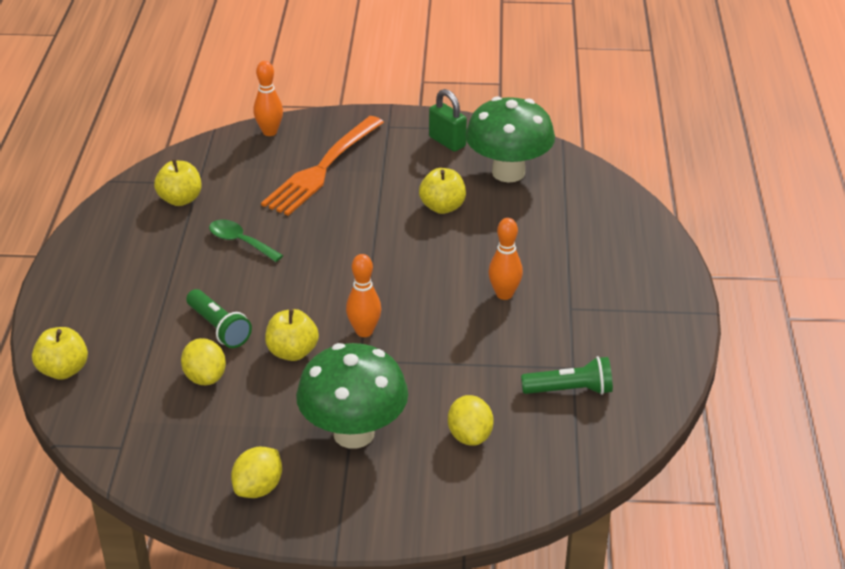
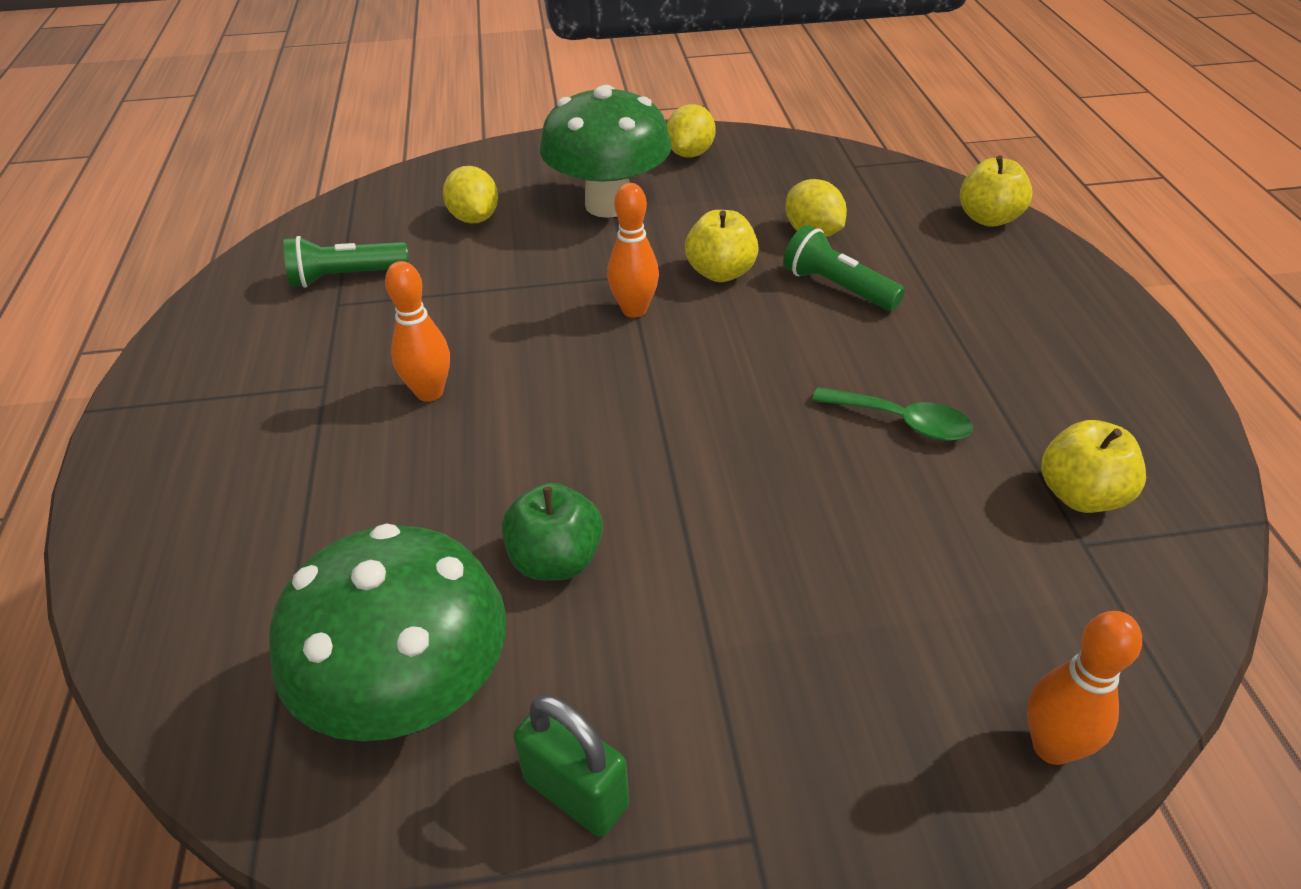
camera: 170 degrees right, 5 degrees up
orange fork [261,116,384,216] -> none
yellow apple [419,168,466,214] -> green apple [502,483,603,580]

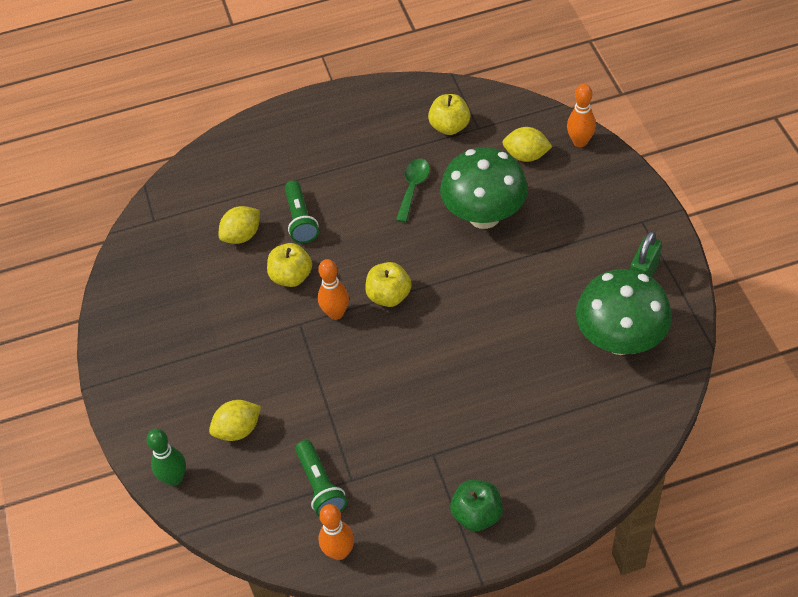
camera: 95 degrees left, 10 degrees up
orange bowling pin [385,261,450,402] -> orange bowling pin moved to [319,504,354,560]
green apple [502,483,603,580] -> green apple moved to [450,480,503,532]
green mushroom [540,85,672,218] -> green mushroom moved to [440,147,528,229]
yellow lemon [667,104,716,157] -> yellow lemon moved to [503,127,553,162]
green flashlight [783,225,905,311] -> green flashlight turned 45 degrees counterclockwise [285,181,319,244]
yellow apple [960,155,1033,227] -> yellow apple moved to [365,262,411,307]
none -> green bowling pin [147,429,186,486]

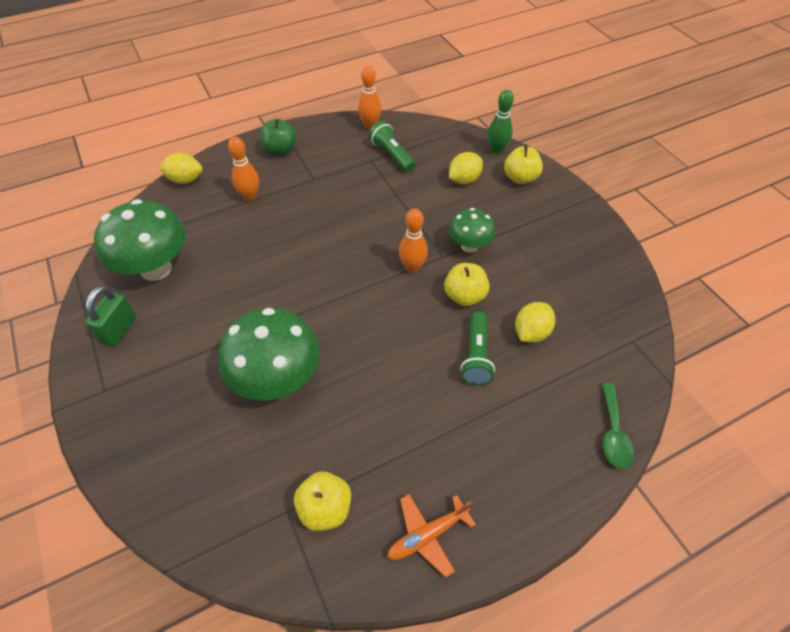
camera: 165 degrees right, 0 degrees up
green flashlight [285,181,319,244] -> green flashlight turned 150 degrees counterclockwise [460,311,495,385]
yellow apple [365,262,411,307] -> yellow apple moved to [504,146,543,184]
green spoon [396,159,430,223] -> green spoon moved to [602,383,634,469]
yellow lemon [503,127,553,162] -> yellow lemon moved to [159,153,203,184]
orange bowling pin [567,84,596,147] -> orange bowling pin moved to [228,137,259,201]
none -> orange plane [387,494,476,577]
none -> green mushroom [449,208,495,253]

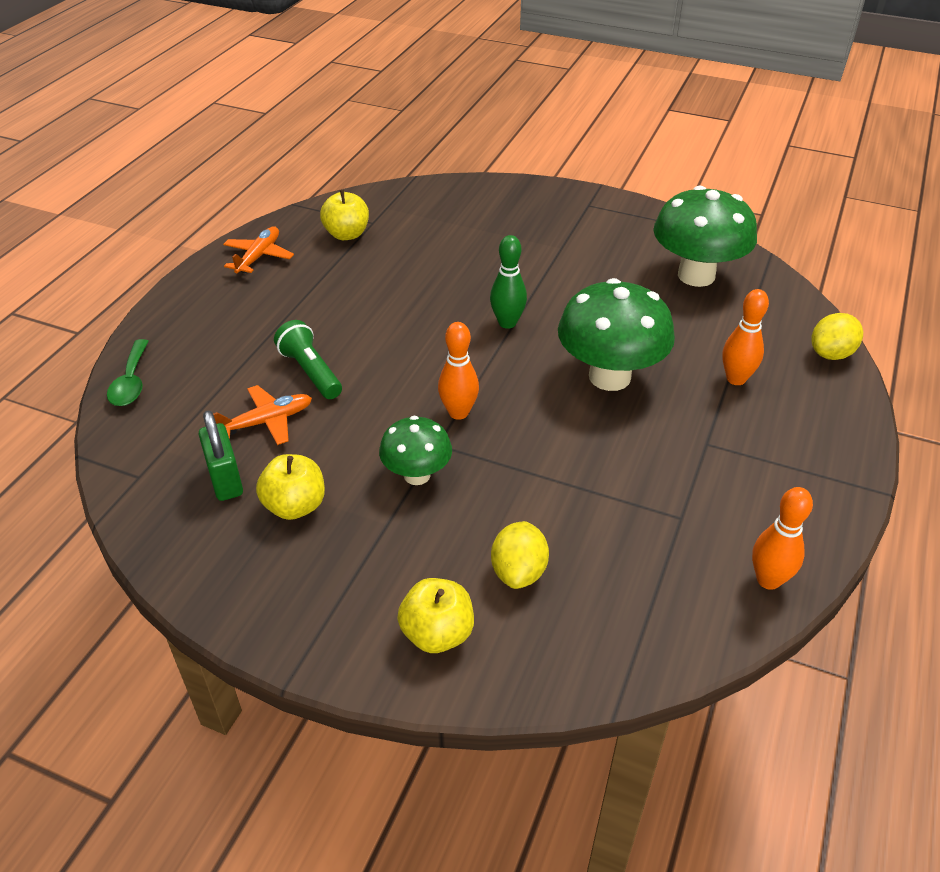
camera: 140 degrees right, 10 degrees down
green padlock [85,286,136,347] -> green padlock moved to [198,410,243,501]
green mushroom [219,308,320,401] -> green mushroom moved to [558,278,675,391]
green apple [260,119,297,155] -> none
green flashlight [369,121,415,172] -> none
yellow apple [444,263,490,306] -> yellow apple moved to [256,454,325,520]
green bowling pin [488,90,514,154] -> green bowling pin moved to [490,235,527,329]
yellow lemon [515,302,555,343] -> orange plane [213,385,312,445]
green spoon [602,383,634,469] -> green spoon turned 150 degrees counterclockwise [107,339,149,406]

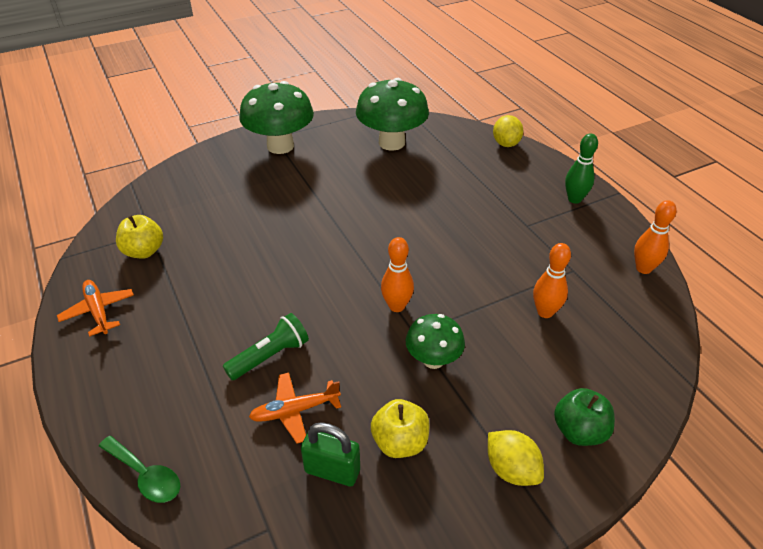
camera: 50 degrees left, 0 degrees up
orange plane [213,385,312,445] -> orange plane turned 120 degrees counterclockwise [249,373,341,443]
green flashlight [274,320,342,399] -> green flashlight turned 135 degrees clockwise [223,313,309,380]
yellow apple [397,578,474,653] -> green apple [554,388,615,446]
green bowling pin [490,235,527,329] -> green bowling pin moved to [565,133,598,204]
yellow lemon [491,521,549,589] -> yellow lemon moved to [488,430,544,486]
green mushroom [558,278,675,391] -> green mushroom moved to [239,81,314,154]
orange bowling pin [722,289,769,385] -> orange bowling pin moved to [533,243,571,318]

